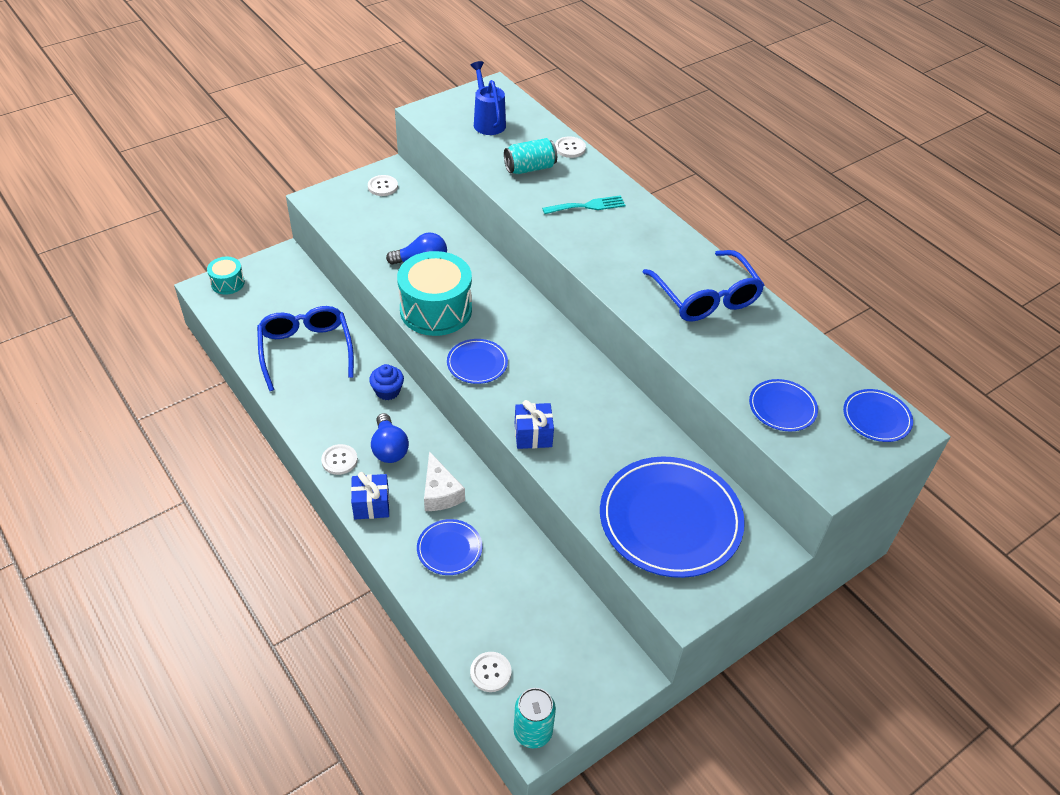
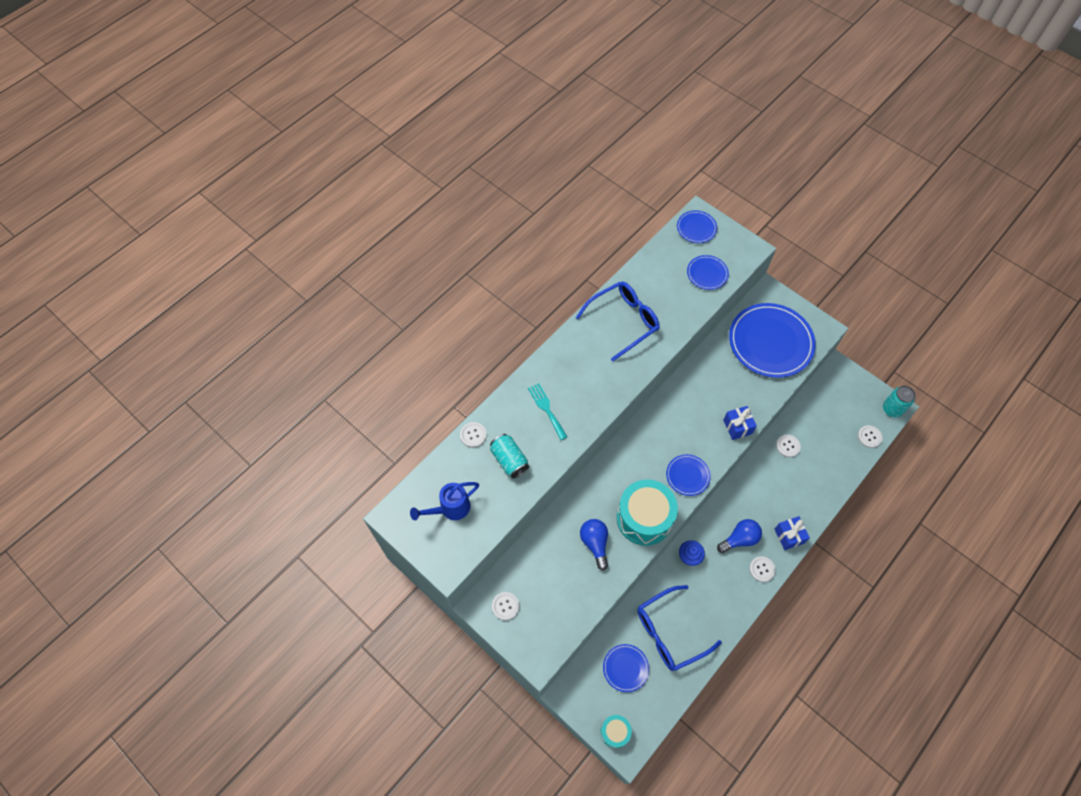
camera: 100 degrees left, 15 degrees up
blue plate [417,519,482,575] -> blue plate moved to [603,644,649,692]
white cheese [424,451,465,511] -> none
none -> white button [776,435,801,457]

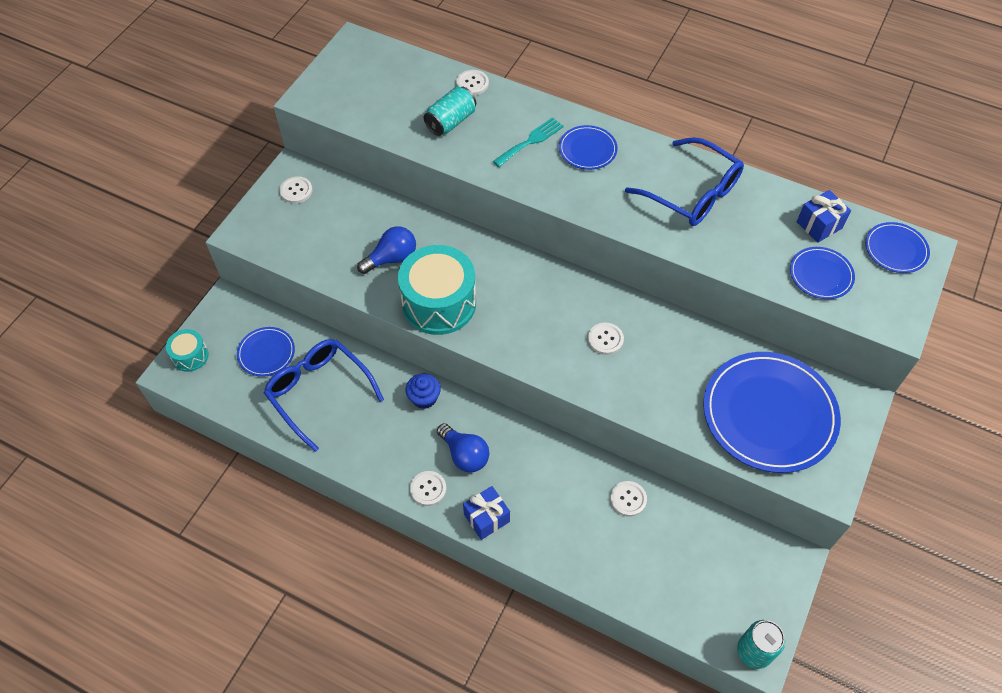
camera: 75 degrees right, 5 degrees down
blue watering can [410,482,479,520] -> none
blue plate [666,454,711,496] -> blue plate moved to [559,125,618,170]
blue gift [723,406,757,440] -> blue gift moved to [797,190,851,243]
white button [858,425,883,448] -> white button moved to [588,322,624,355]

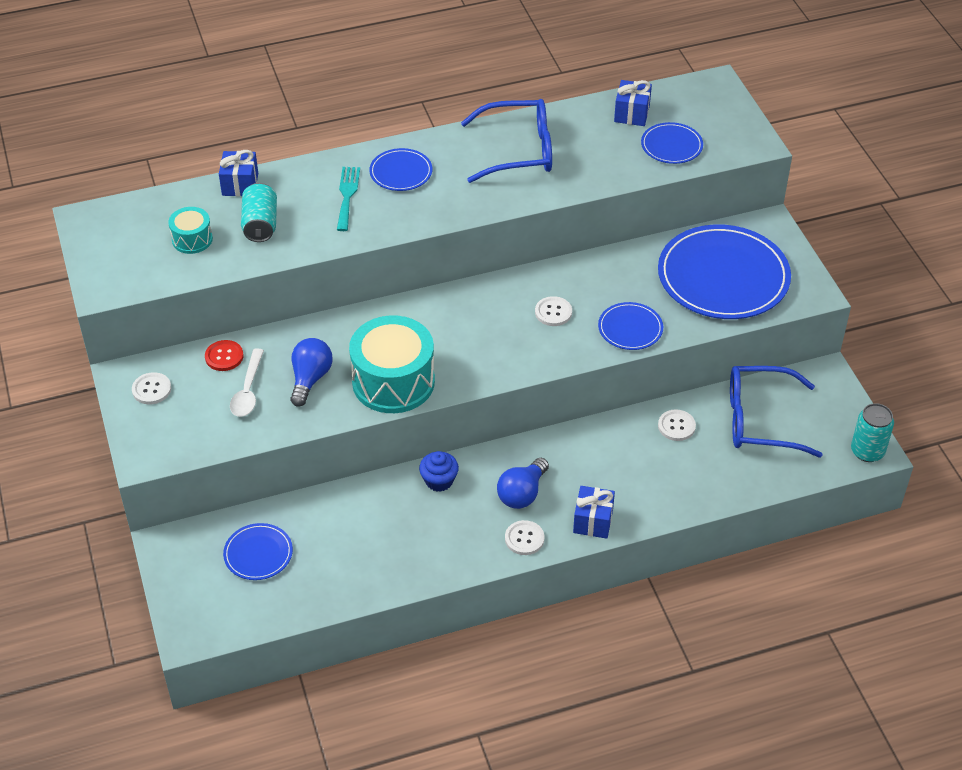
camera: 45 degrees left, 10 degrees down
turquoise drum [166,329,209,372] -> turquoise drum moved to [168,207,213,254]
blue glasses [264,339,384,452] -> blue glasses moved to [730,366,823,457]
blue light bulb [437,423,489,472] -> blue light bulb turned 120 degrees clockwise [497,458,549,509]
white button [456,70,489,95] -> blue gift [219,150,258,197]
blue plate [865,222,930,273] -> blue plate moved to [598,302,663,350]
none -> red button [205,340,243,371]
none -> white spoon [230,348,264,417]

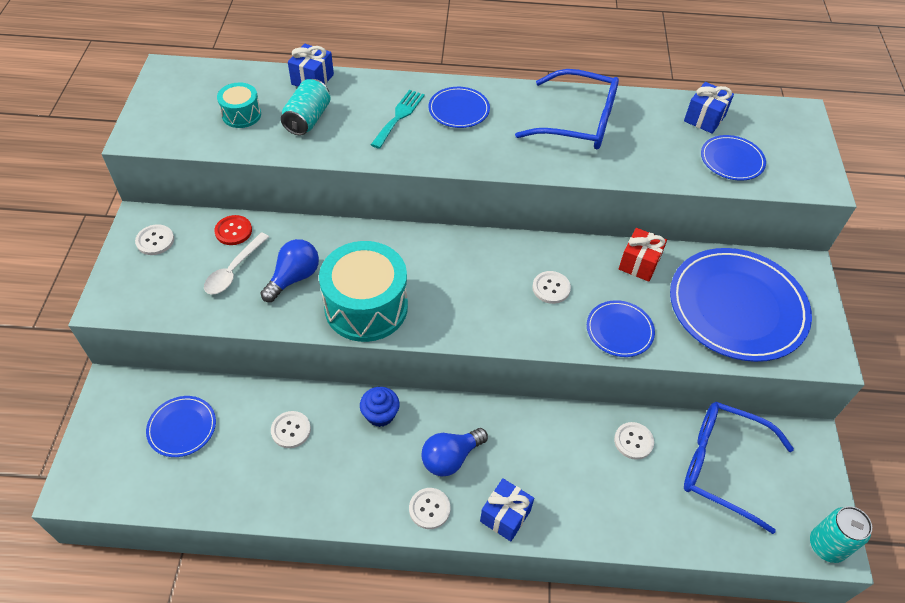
camera: 20 degrees right, 5 degrees up
none -> white button [271,411,311,448]
none -> red gift [619,228,667,282]

